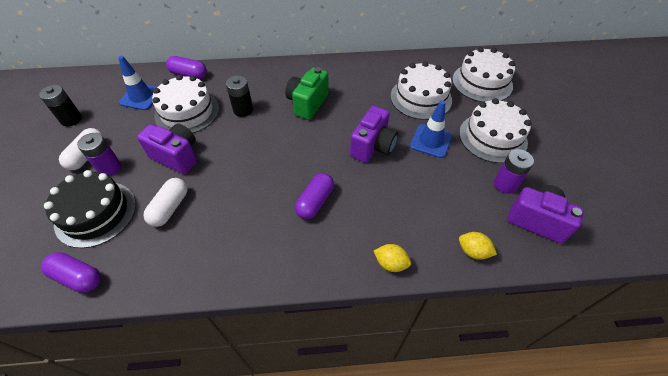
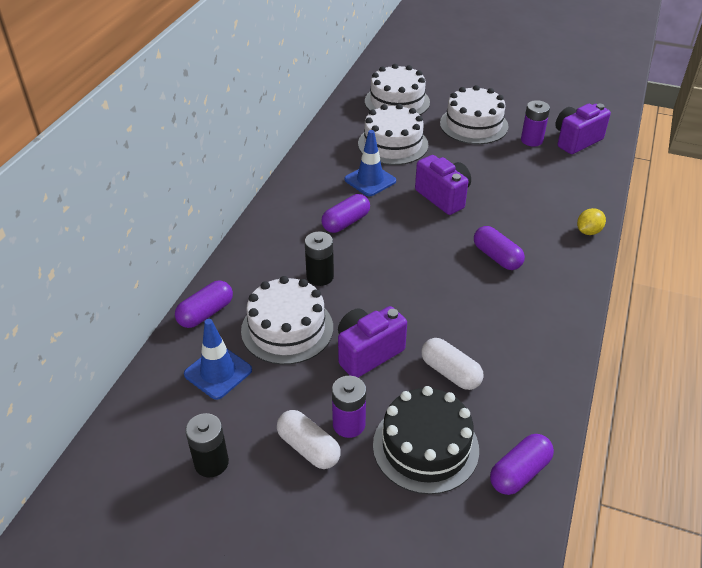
camera: 65 degrees left, 10 degrees down
green camera [285,67,329,120] -> purple capsule [321,194,370,233]
blue traffic cone [410,100,452,158] -> blue traffic cone moved to [344,130,396,196]
yellow lemon [459,232,497,260] -> none

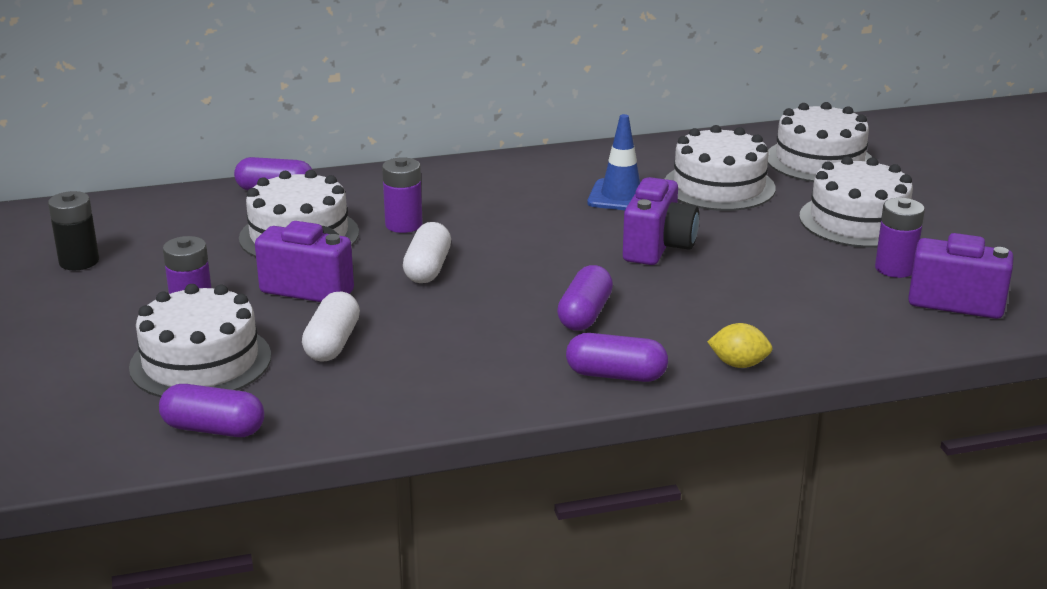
camera: 55 degrees right, 15 degrees down
blue traffic cone [184,319,252,400] -> none
white capsule [277,410,341,469] -> white capsule moved to [403,222,451,283]
black battery [305,231,334,286] -> purple battery [382,157,423,233]
purple capsule [321,194,370,233] -> purple capsule moved to [566,333,668,382]
black cake [373,386,479,494] -> white cake [129,284,271,397]

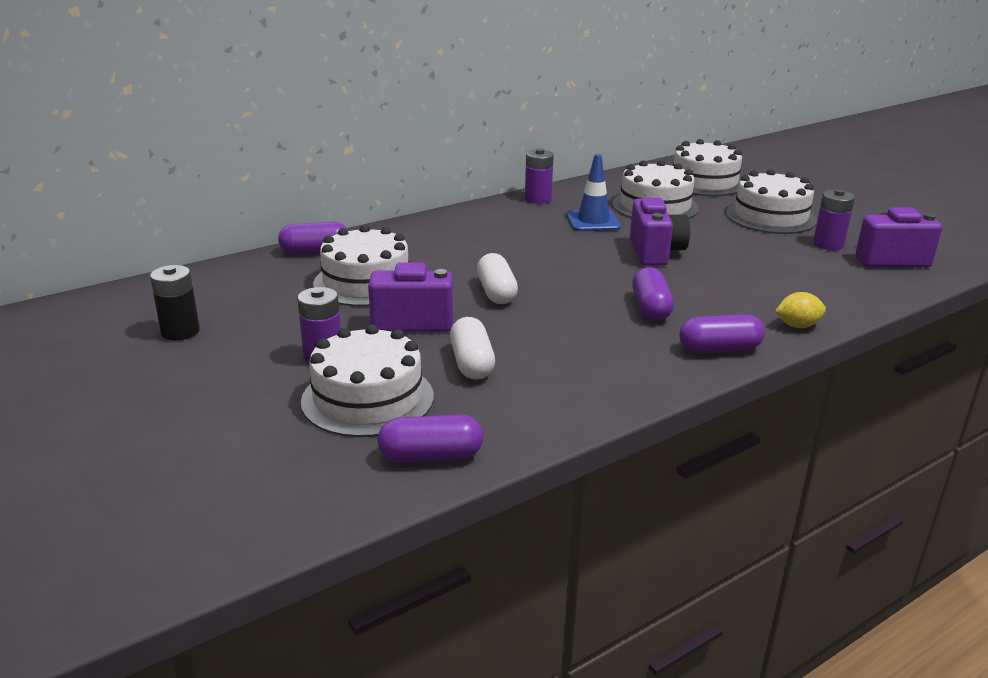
camera: 20 degrees left, 0 degrees up
purple battery [382,157,423,233] -> purple battery moved to [525,149,554,204]

